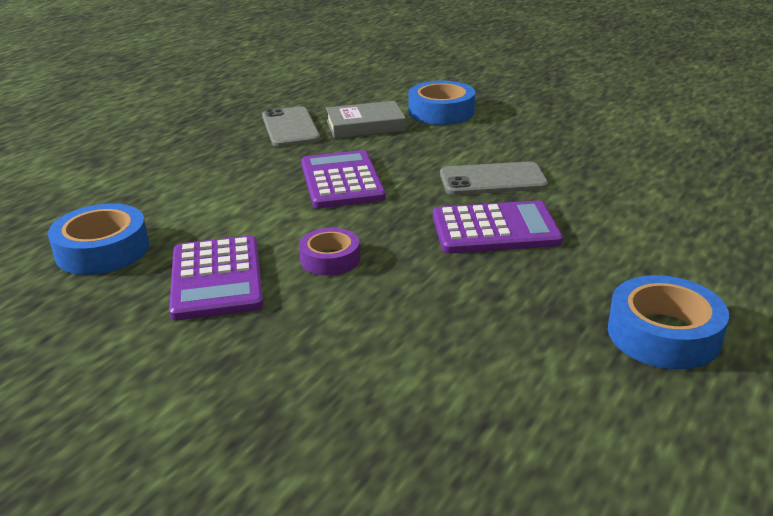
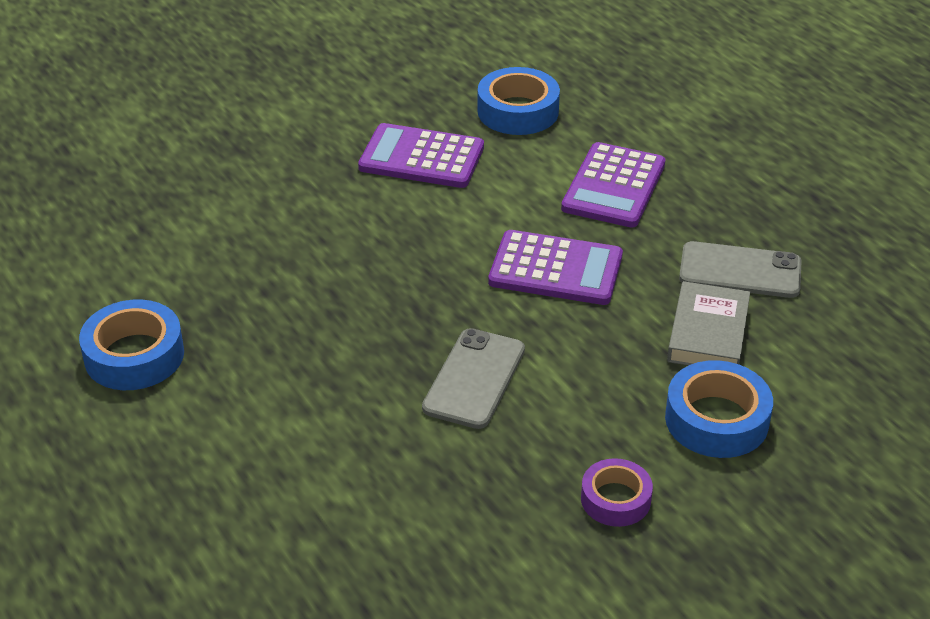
camera: 115 degrees right, 10 degrees up
purple tape [299,228,360,276] -> purple tape moved to [581,458,653,527]
purple calculator [433,200,563,254] -> purple calculator moved to [561,142,665,228]

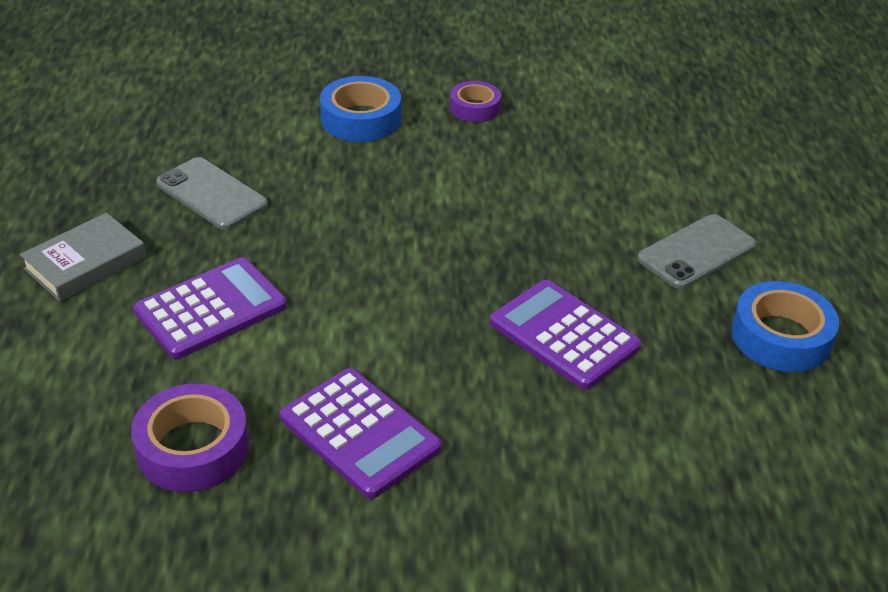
camera: 150 degrees left, 0 degrees up
grey phone [422,328,525,429] -> grey phone moved to [638,214,756,289]
blue tape [477,67,560,135] -> purple tape [131,384,249,492]
purple calculator [488,230,623,305] -> purple calculator moved to [490,280,641,390]
grey book [667,281,750,366] -> grey book moved to [20,213,146,302]

